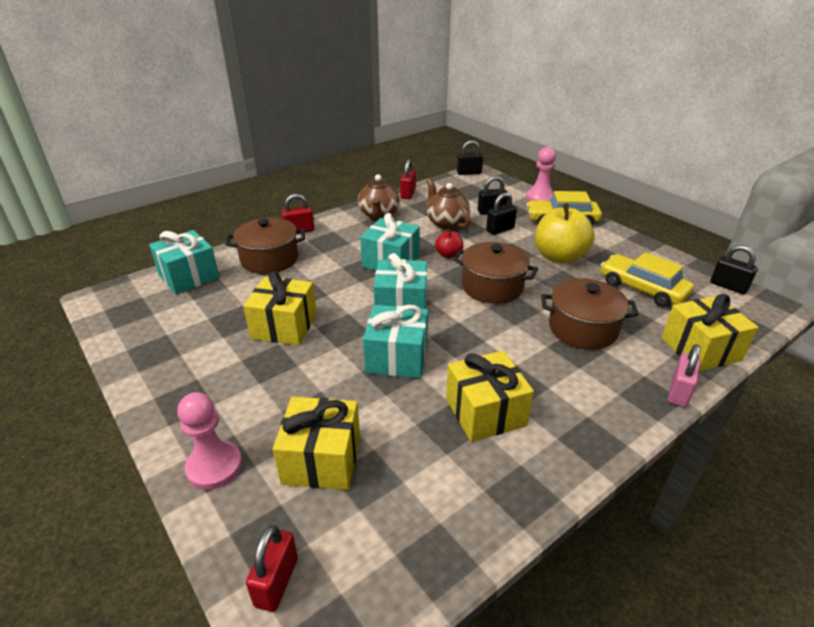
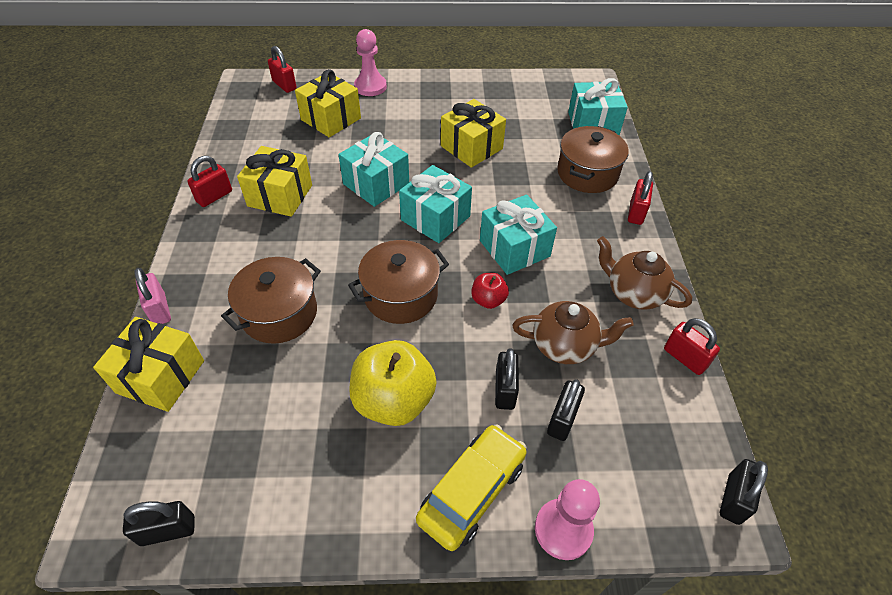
camera: 125 degrees right, 15 degrees up
yellow car [600,252,694,307] -> none
none -> red padlock [187,156,232,207]

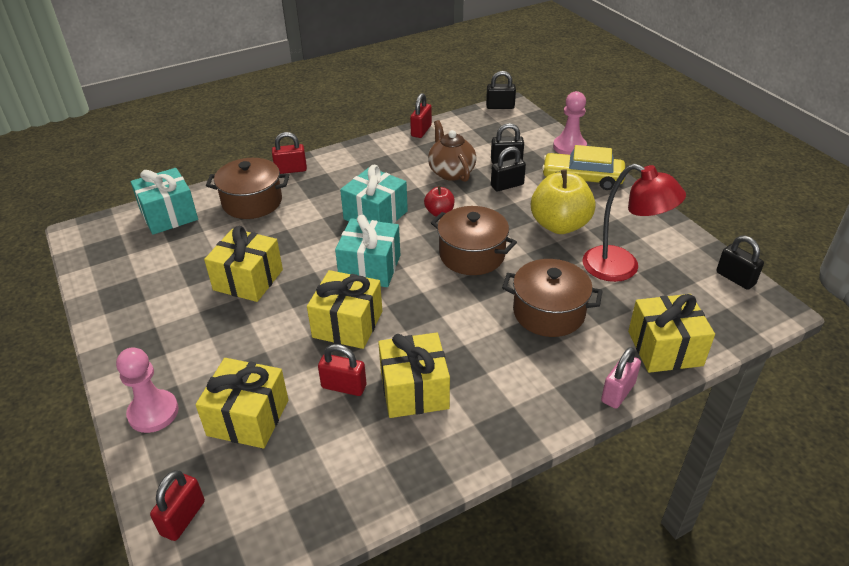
camera: 115 degrees left, 10 degrees down
red padlock [187,156,232,207] -> red padlock moved to [318,344,366,396]
turquoise gift [338,132,409,207] -> yellow gift [307,270,382,349]
brown teapot [597,236,692,310] -> none
none -> red lamp [583,164,686,282]

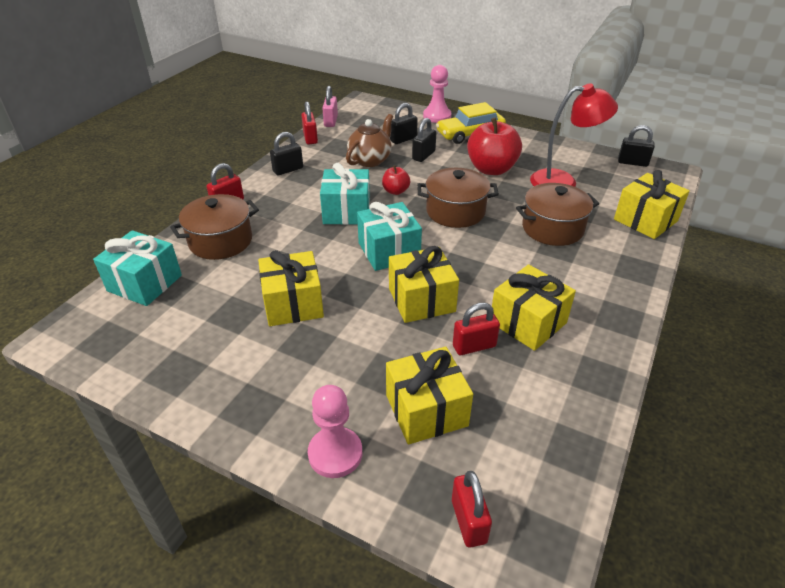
camera: 35 degrees left, 0 degrees up
brown teapot [428,120,476,182] -> brown teapot turned 90 degrees clockwise [346,114,393,167]
black padlock [486,71,516,109] -> black padlock moved to [270,132,303,175]
yellow apple [531,169,596,234] -> red apple [467,118,522,175]
pink padlock [601,347,641,409] -> pink padlock moved to [322,86,338,127]

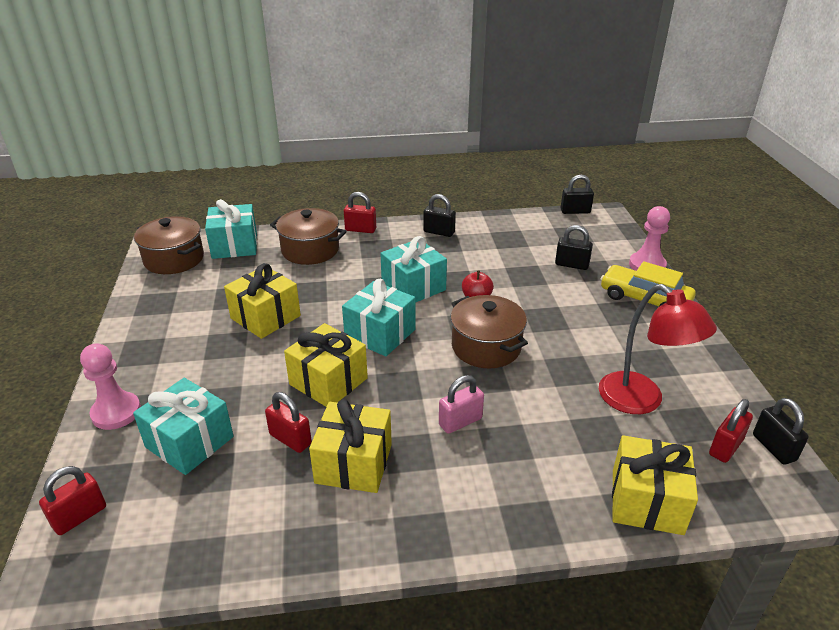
camera: 55 degrees right, 5 degrees down
red padlock [301,101,318,144] -> red padlock moved to [709,399,753,463]
pink padlock [322,86,338,127] -> pink padlock moved to [439,375,484,434]
brown teapot [346,114,393,167] -> none
yellow gift [386,347,473,444] -> turquoise gift [133,378,234,475]
black padlock [412,118,436,162] -> black padlock moved to [561,175,594,214]
red apple [467,118,522,175] -> none
brown pot [516,183,599,246] -> brown pot moved to [134,216,204,274]

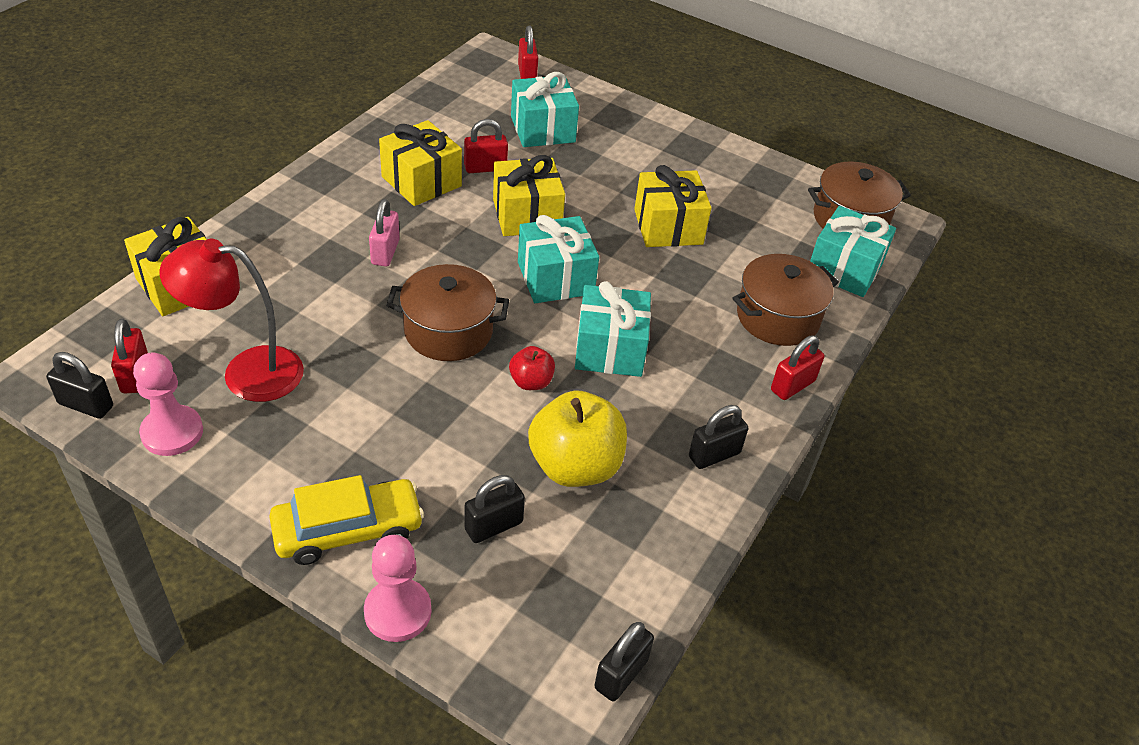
camera: 125 degrees right, 10 degrees up
pink pawn [80,343,141,430] -> pink pawn moved to [133,352,203,456]
none -> yellow apple [528,390,627,487]

